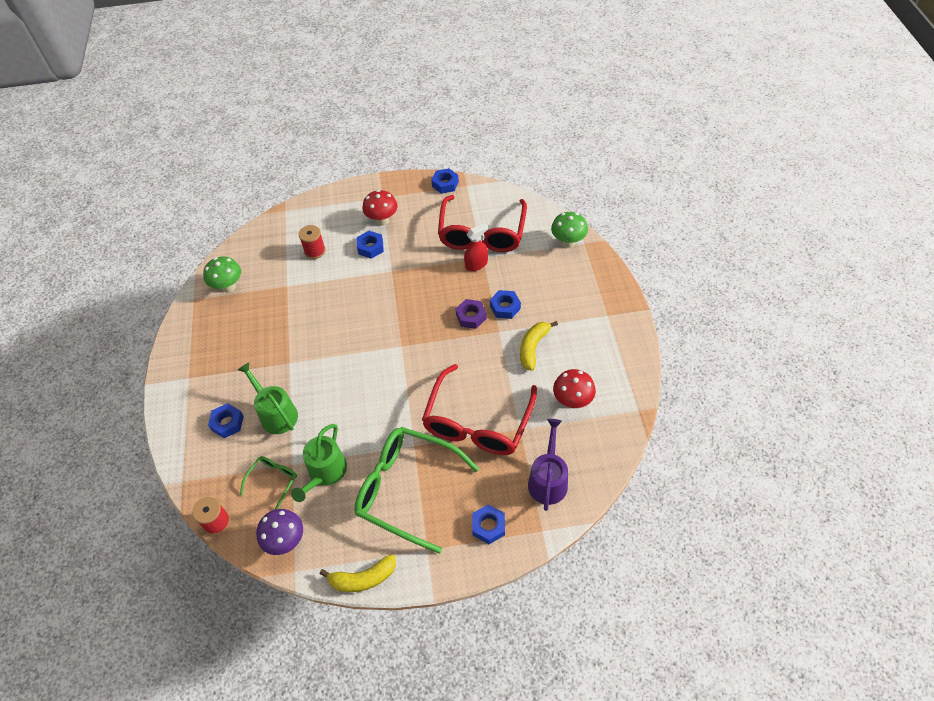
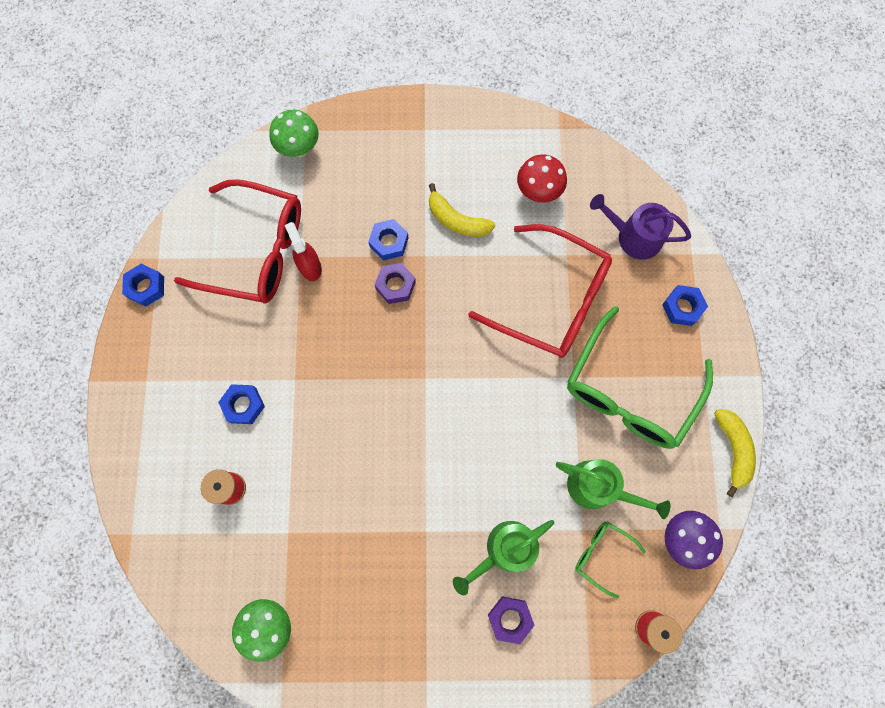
camera: 85 degrees left, 20 degrees up
blue nut [208,403,244,438] -> purple nut [488,596,535,644]
red mushroom [362,190,398,226] -> none

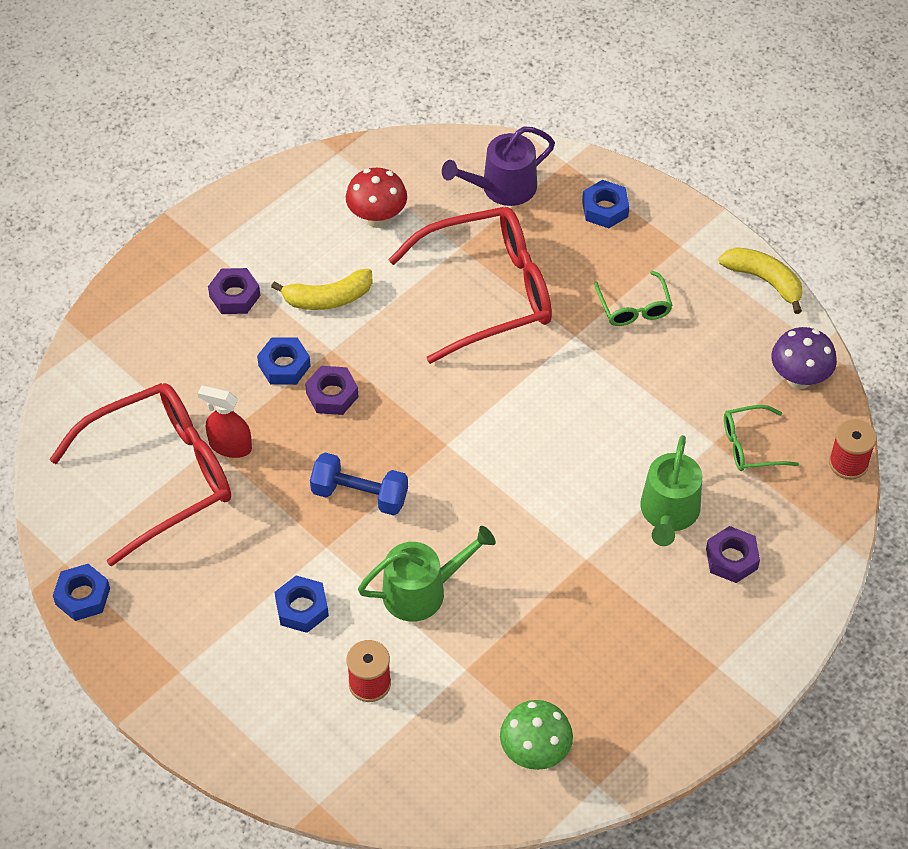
camera: 45 degrees left, 20 degrees down
green mushroom [269,110,319,157] -> none
green watering can [556,459,671,519] -> green watering can moved to [358,526,496,622]
green glasses [567,306,713,449] -> green glasses [594,271,673,326], size x0.46
none -> purple nut [208,268,260,314]
none -> blue dumbbell [310,453,408,515]

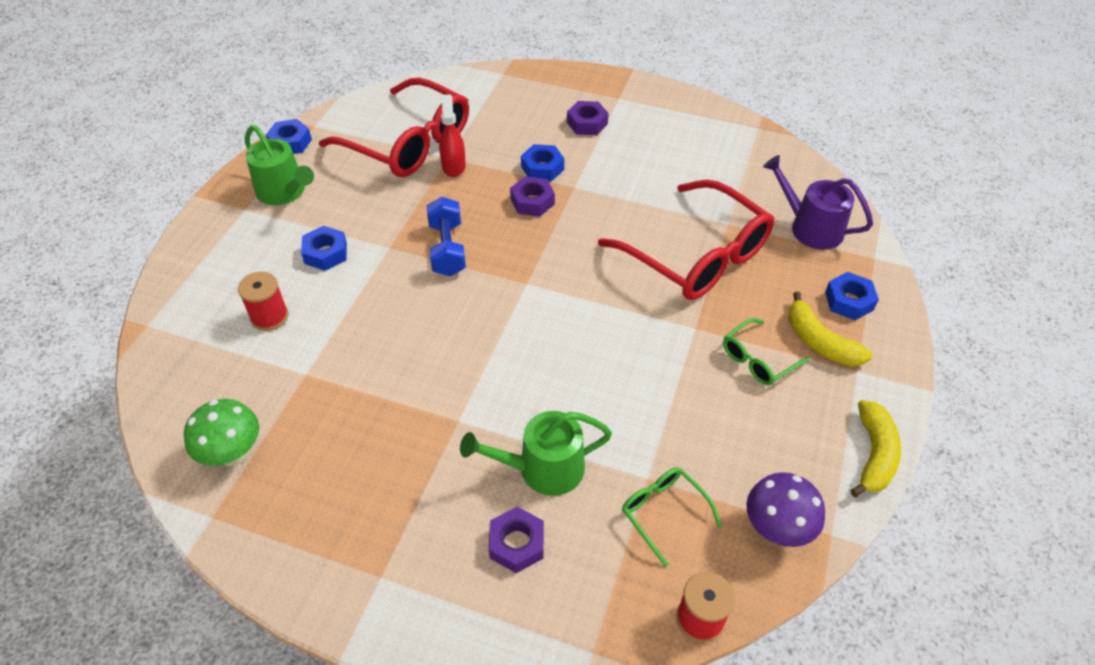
camera: 65 degrees right, 5 degrees down
yellow banana [271,268,373,310] -> yellow banana moved to [788,291,872,366]
red mushroom [346,168,407,228] -> none
green watering can [358,526,496,622] -> green watering can moved to [245,125,314,205]

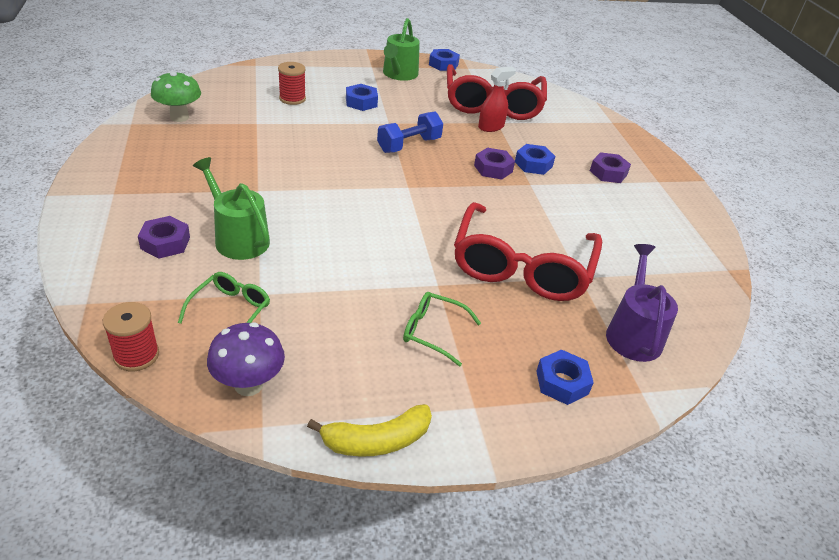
camera: 55 degrees right, 10 degrees down
yellow banana [788,291,872,366] -> none

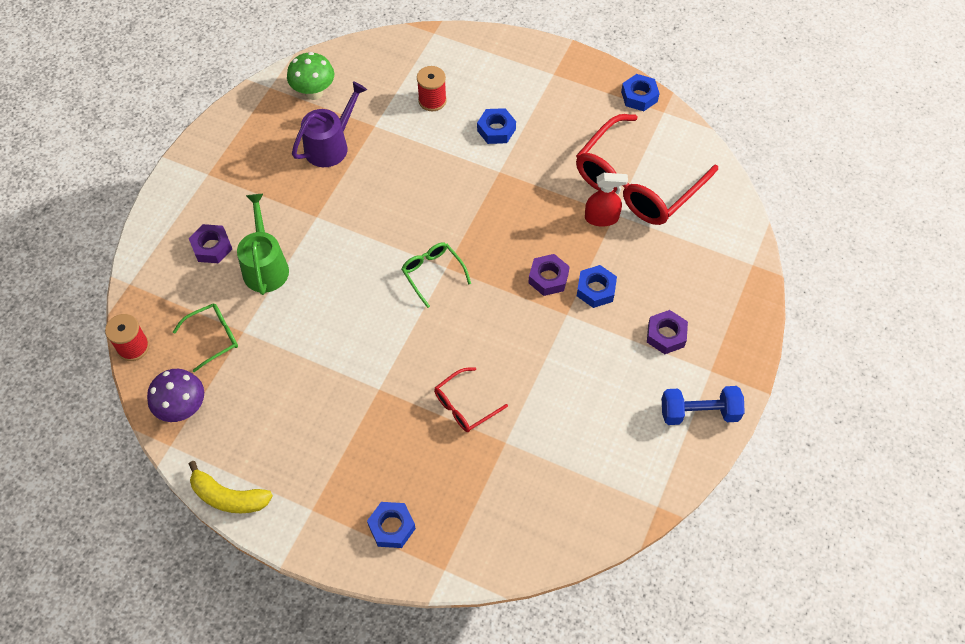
camera: 40 degrees right, 20 degrees up
blue dumbbell [377,112,443,153] -> blue dumbbell moved to [662,386,745,425]
green watering can [383,18,420,81] -> none
green glasses [403,292,481,366] -> green glasses moved to [401,243,471,308]
red glasses [454,202,602,301] -> red glasses [434,367,508,432], size x0.46
purple watering can [606,244,678,362] -> purple watering can moved to [292,81,367,167]

